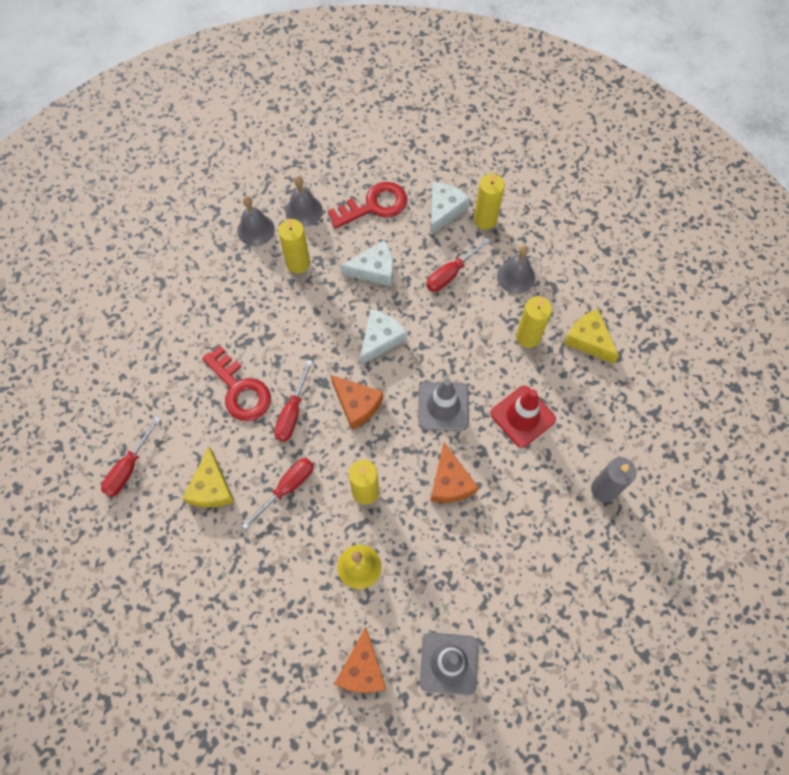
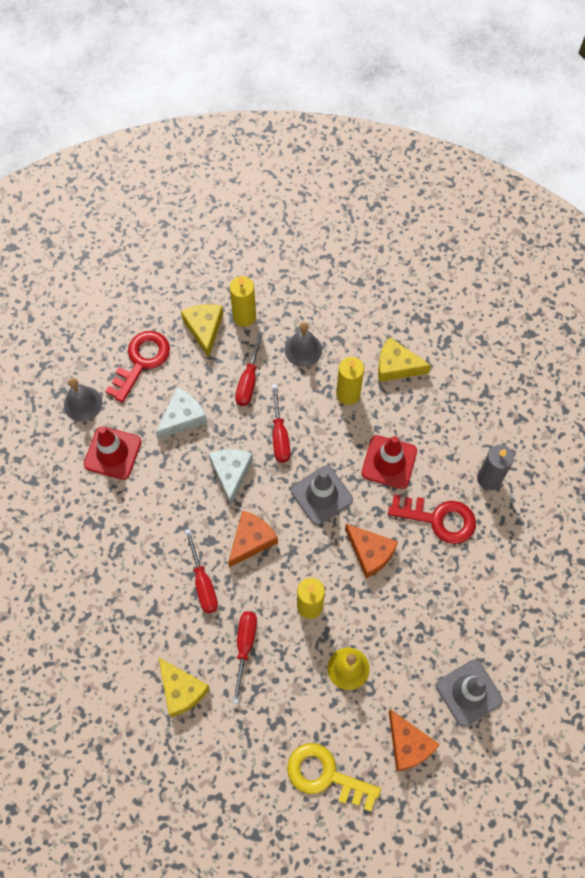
camera: 35 degrees left, 0 degrees up
red screwdriver [101,416,161,497] -> red screwdriver moved to [272,384,290,463]
red key [202,346,271,421] -> red key moved to [388,494,476,544]
grey bell [237,196,275,246] -> none
yellow candle [278,218,310,273] -> red traffic cone [84,426,141,480]
orange cheese [331,375,383,430] -> orange cheese turned 60 degrees counterclockwise [228,511,278,567]
white cheese [431,182,470,235] -> yellow cheese [181,304,223,358]
none -> yellow key [287,743,381,811]

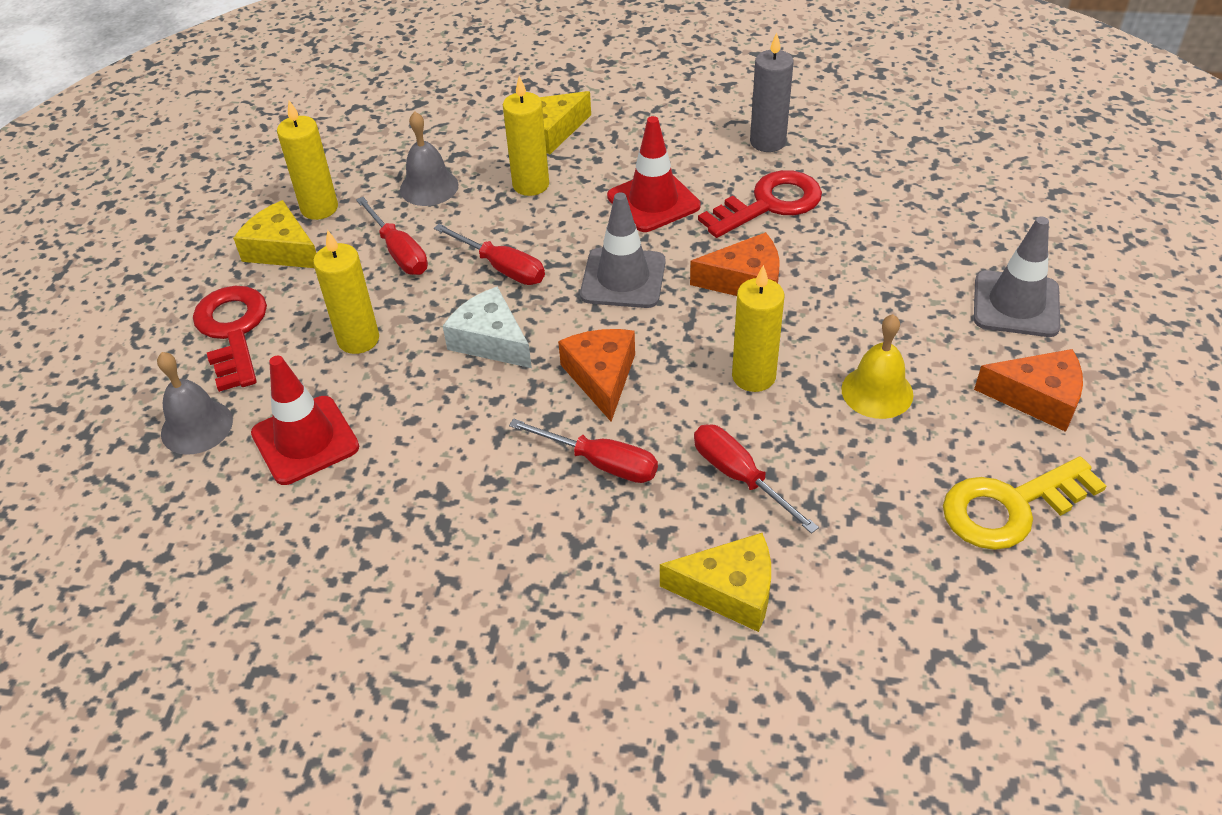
camera: 45 degrees left, 20 degrees down
white cheese [156,388,207,439] -> yellow candle [313,230,379,354]

